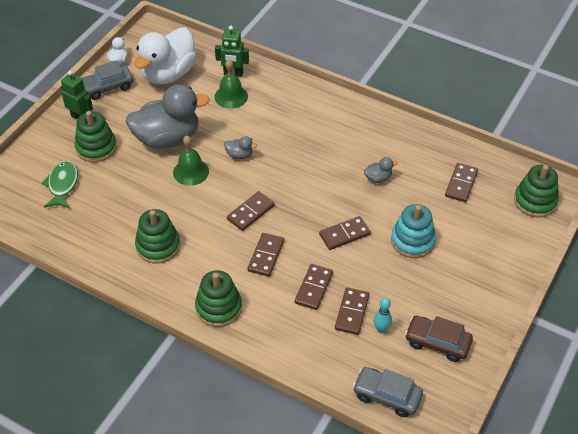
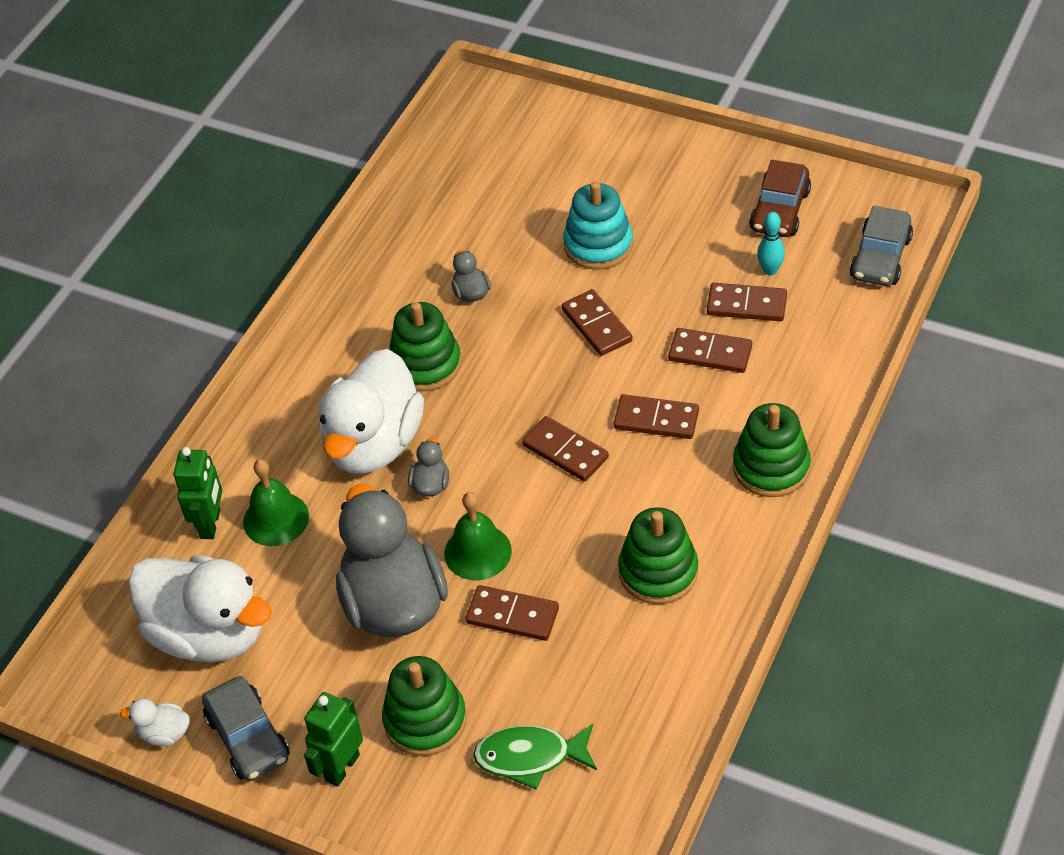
camera: 90 degrees left, 0 degrees up
brown domino [445,163,478,202] -> brown domino moved to [465,585,559,641]
green stacking toy [514,165,559,217] -> green stacking toy moved to [389,302,461,392]
none -> white duck [319,349,424,474]

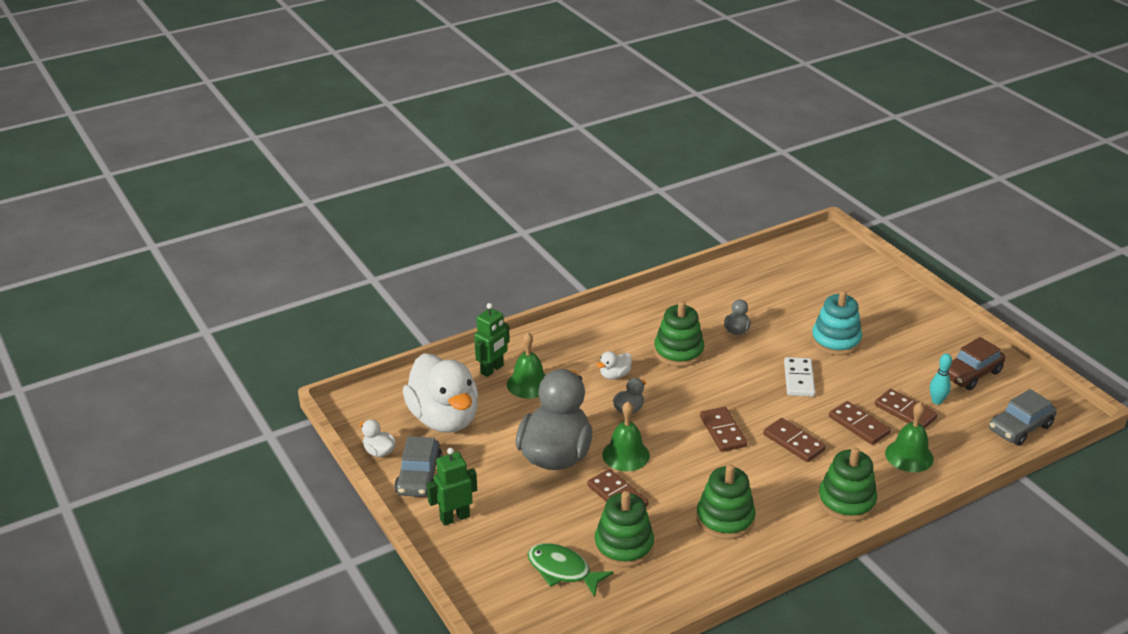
camera: 30 degrees right, 15 degrees down
white duck [319,349,424,474] -> white duck [597,351,632,379], size x0.40
green stacking toy [382,656,466,756] -> green stacking toy moved to [594,491,654,568]
brown domino [562,289,633,356] -> white domino [784,357,815,397]
none -> green bell [885,402,934,472]

